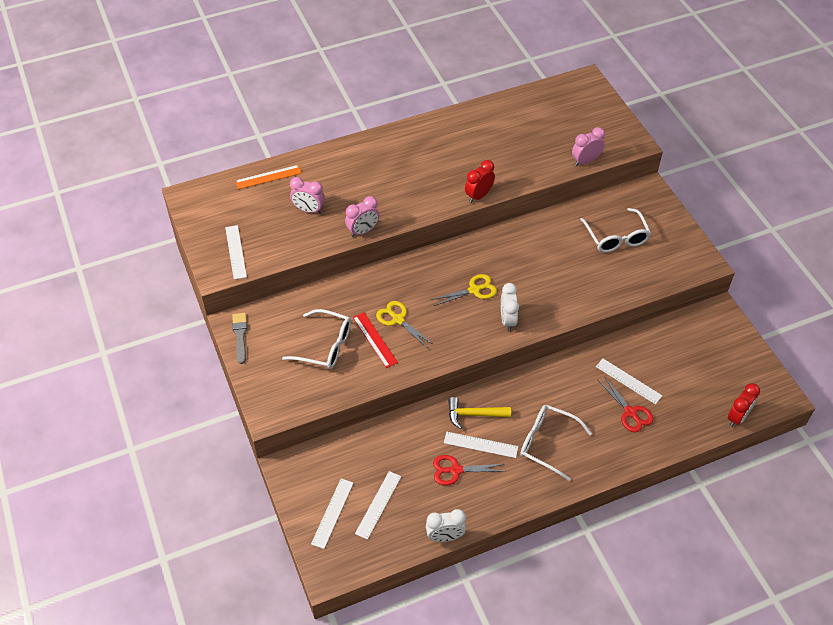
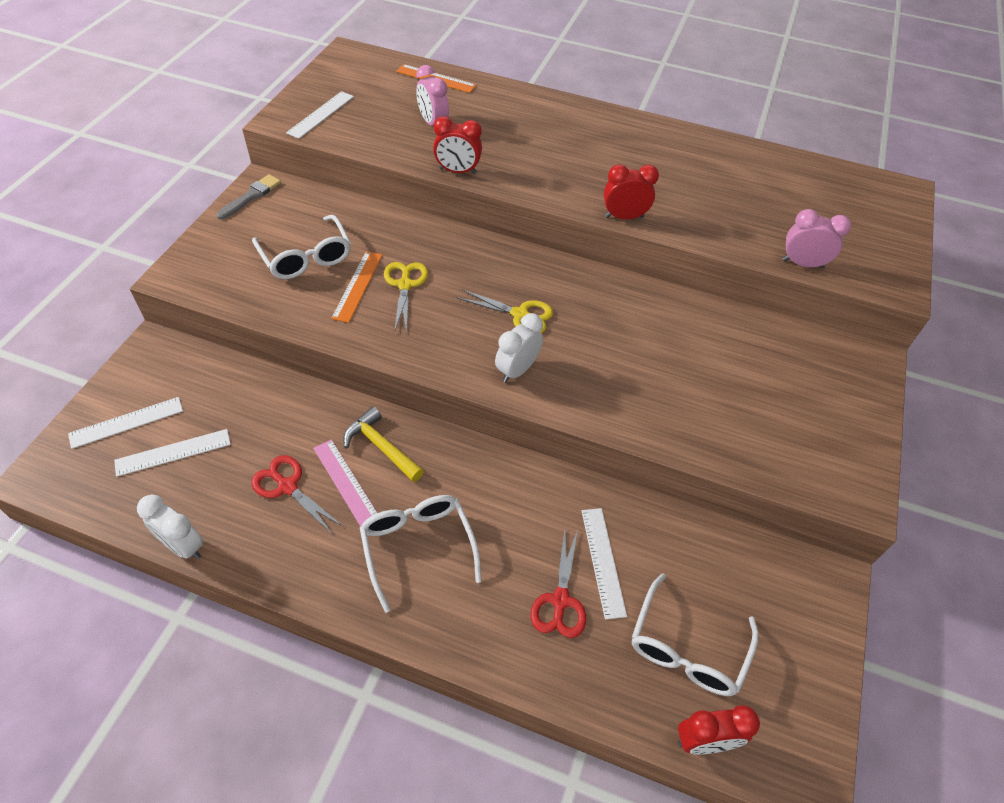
camera: 40 degrees right, 0 degrees up
pink clock [345,196,379,237] -> red clock [433,116,482,174]
red ruler [353,312,398,368] -> orange ruler [331,251,383,323]
white ruler [444,432,518,458] -> pink ruler [313,439,377,527]
white glasses [580,208,651,253] -> white glasses moved to [632,573,759,696]

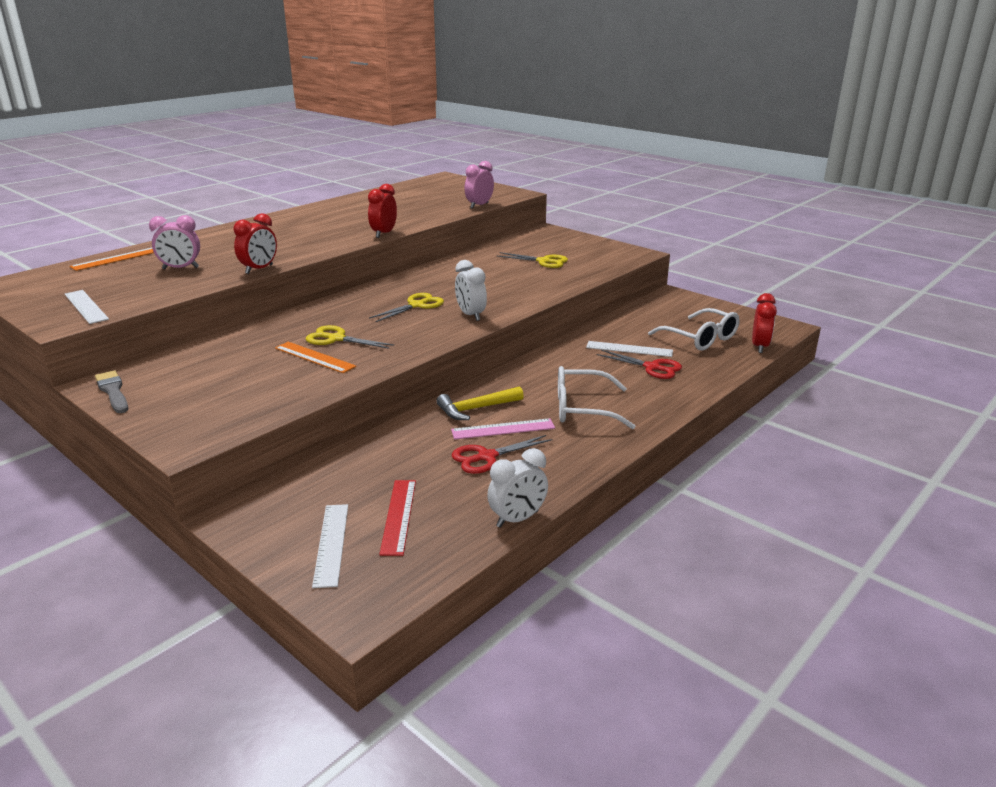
camera: 65 degrees left, 25 degrees down
white ruler [114,429,231,477] -> red ruler [379,480,416,556]
white glasses [252,215,351,279] -> none
none -> yellow scissors [497,252,568,268]

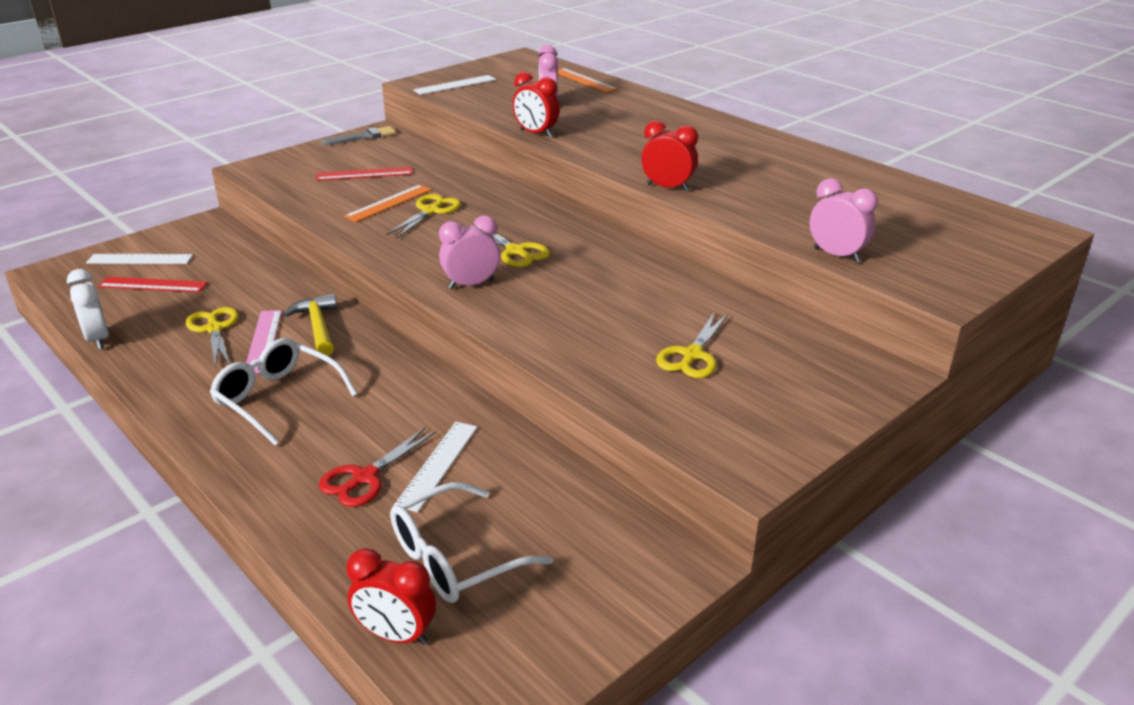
camera: 95 degrees right, 5 degrees up
red scissors [452,435,552,474] -> yellow scissors [186,307,239,367]
white clock [455,260,487,321] -> pink clock [439,216,500,289]
white glasses [558,366,636,429] -> white glasses turned 60 degrees counterclockwise [210,338,357,446]
none -> red ruler [316,167,413,181]

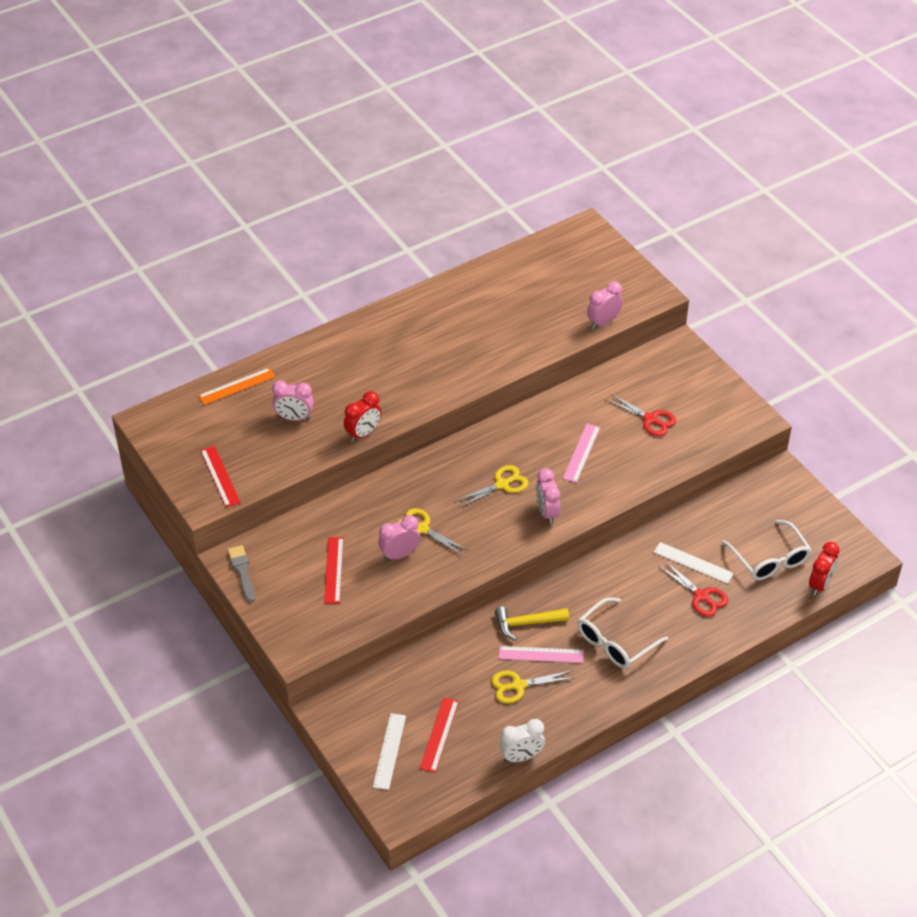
camera: 80 degrees left, 15 degrees up
orange ruler [344,185,432,222] -> pink clock [378,515,420,561]
white ruler [413,75,496,95] -> red ruler [201,446,241,507]
red clock [641,120,698,192] -> none
yellow scissors [656,312,728,378] -> red scissors [605,393,676,436]
none -> pink ruler [563,424,600,483]

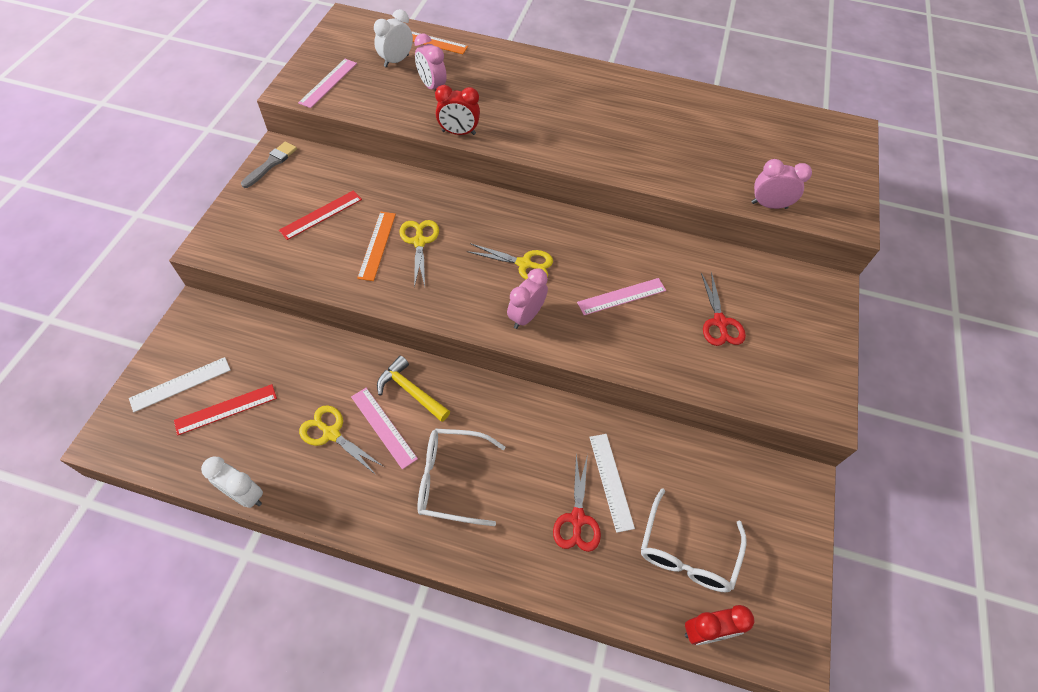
camera: 45 degrees right, 10 degrees up
red ruler [201,446,241,507] -> pink ruler [298,59,357,108]
pink clock [378,515,420,561] -> orange ruler [357,212,396,281]
none -> white clock [374,9,413,68]

